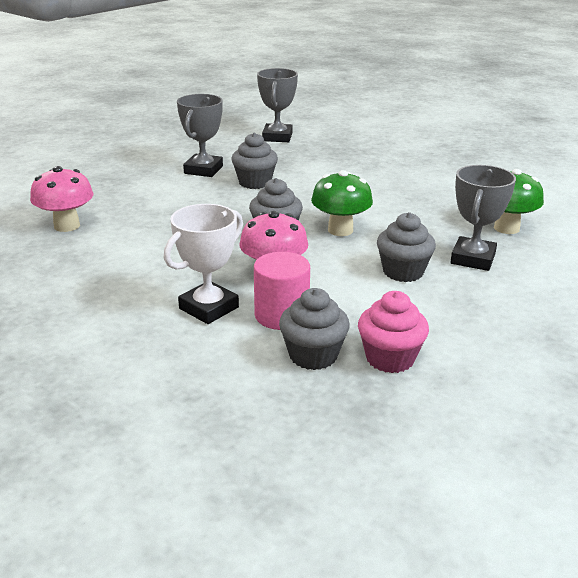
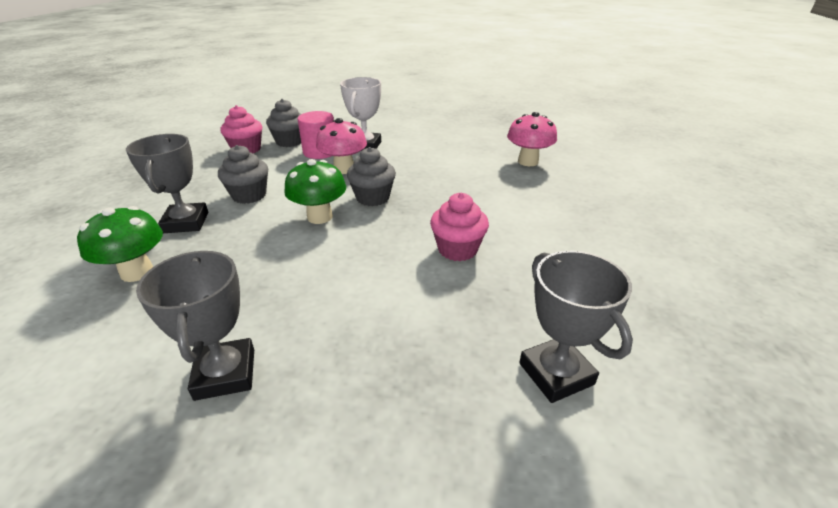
camera: 150 degrees right, 5 degrees up
grey trophy [177,94,223,177] -> grey trophy moved to [136,251,254,401]
grey cupcake [232,133,278,189] -> pink cupcake [430,193,489,261]

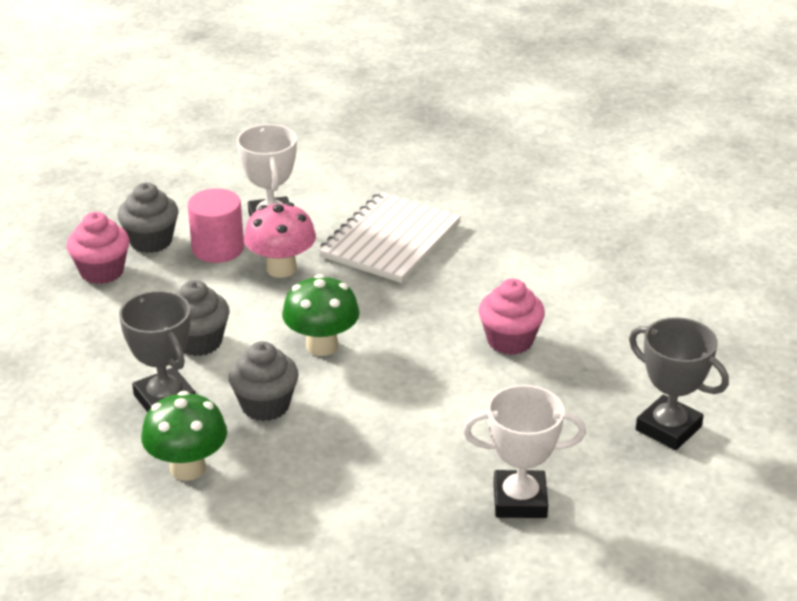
camera: 25 degrees left, 0 degrees up
grey trophy [136,251,254,401] -> none
grey cupcake [347,147,396,206] -> grey cupcake moved to [228,341,299,421]
pink mushroom [507,112,557,166] -> none
none -> white notebook [318,191,461,283]
none -> white trophy [463,385,586,518]

